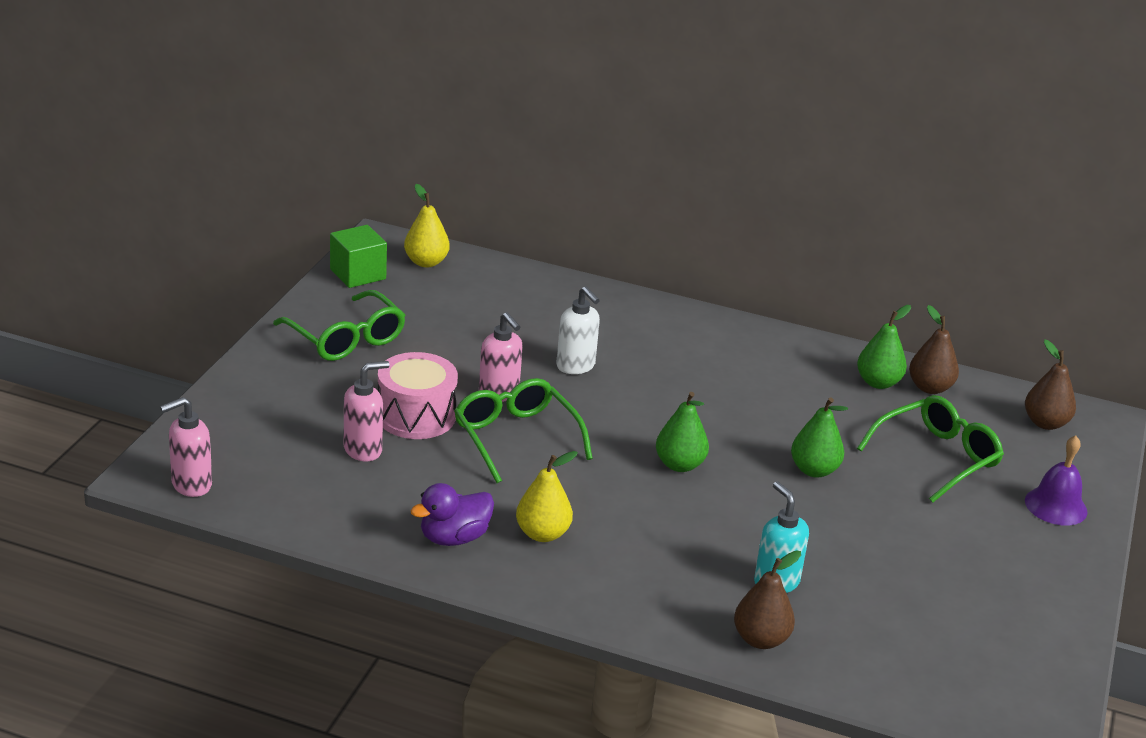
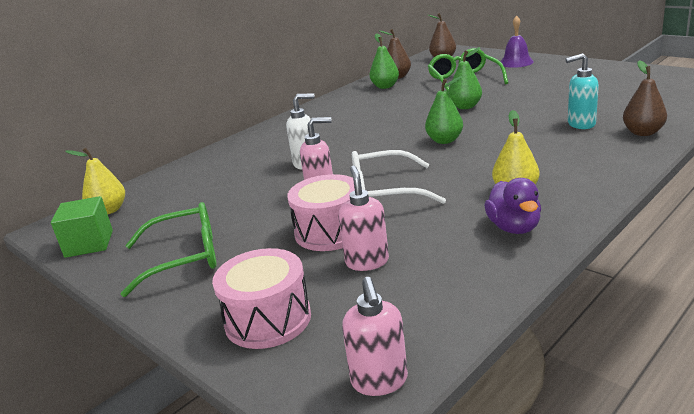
camera: 60 degrees left, 5 degrees down
green glasses [454,378,593,483] -> white glasses [352,150,446,204]
none -> pink drum [212,248,311,349]

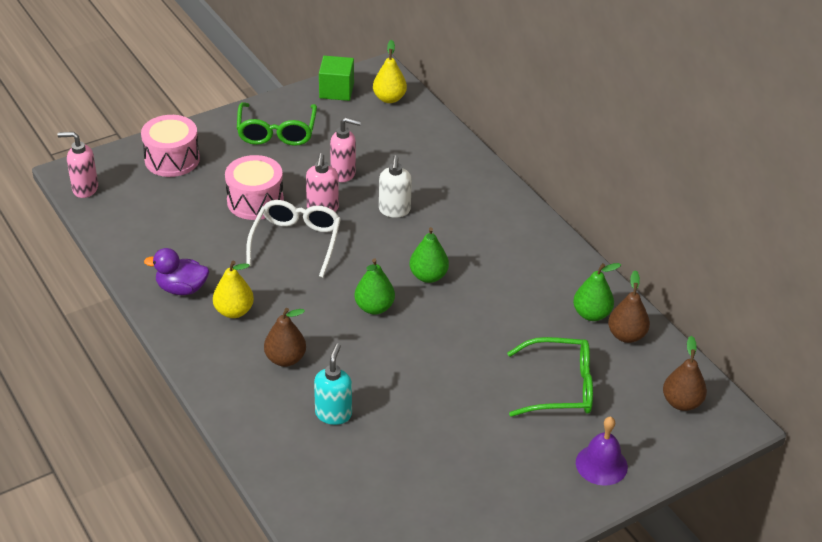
camera: 100 degrees right, 15 degrees up
pink soap dispenser [338,166,389,271] -> pink soap dispenser moved to [330,117,361,182]
green pear [448,47,482,109] -> green pear moved to [409,227,449,283]
brown pear [623,60,667,136] -> brown pear moved to [264,308,306,367]

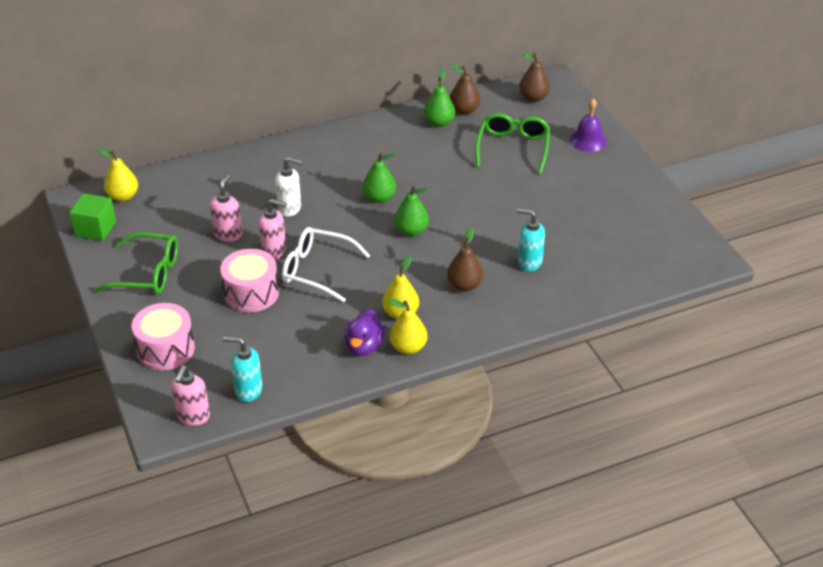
camera: 80 degrees left, 0 degrees up
none -> turquoise soap dispenser [223,337,262,402]
none -> yellow pear [388,299,427,354]

